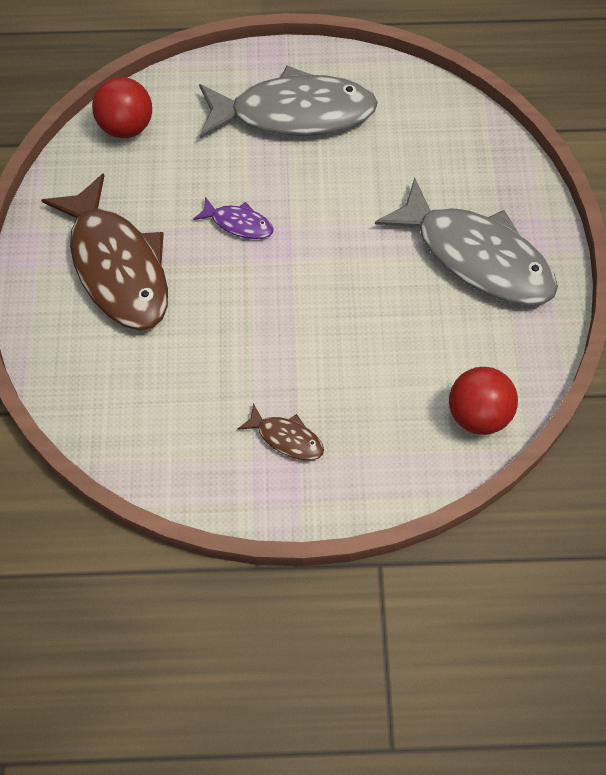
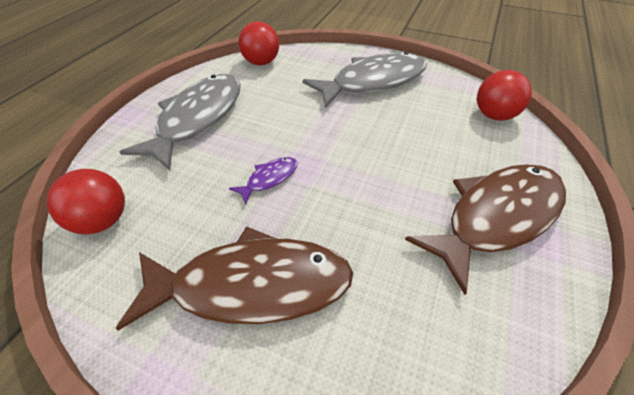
camera: 65 degrees left, 15 degrees down
brown fish [237,403,324,460] -> brown fish [405,164,566,295], size x2.32
none -> red ball [238,21,279,65]

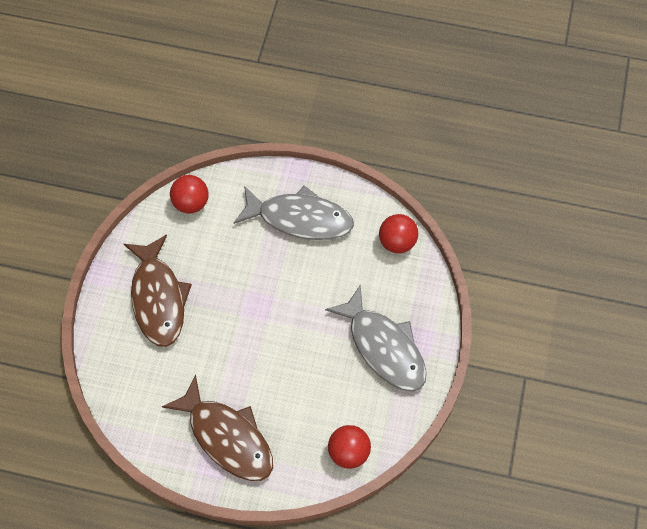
camera: 80 degrees right, 15 degrees up
purple fish [229,157,298,205] -> none

